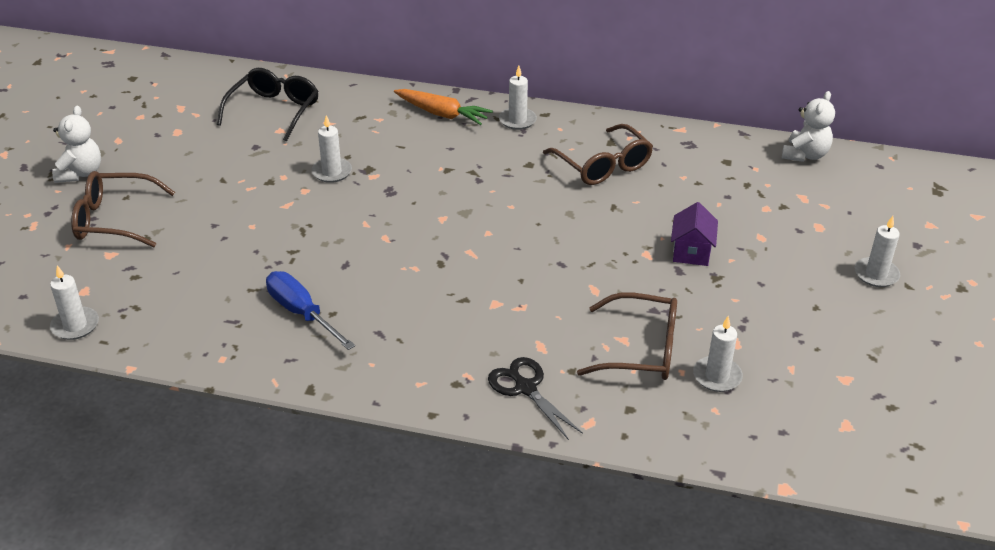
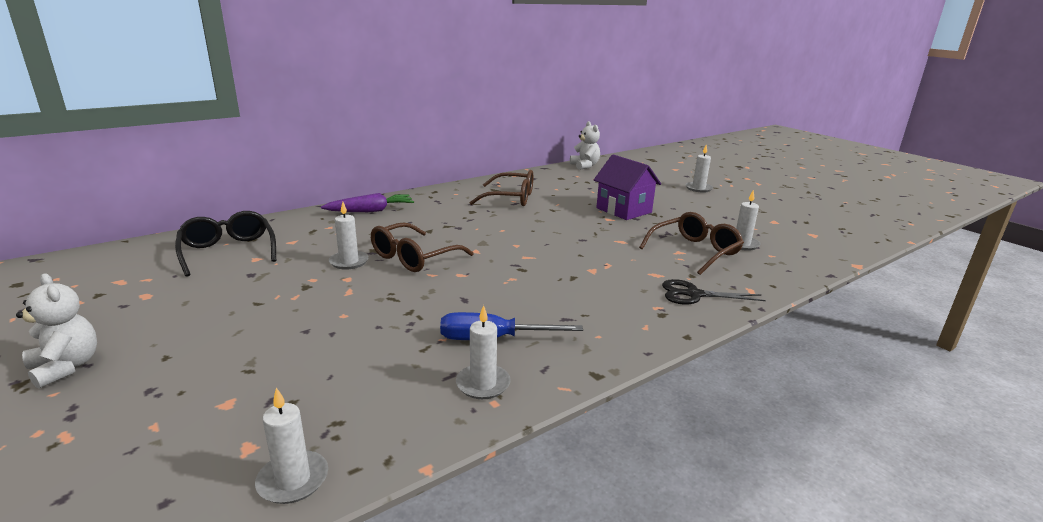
camera: 50 degrees left, 15 degrees down
brown glasses [71,171,175,247] -> brown glasses moved to [371,222,473,272]
orange carrot [394,89,493,125] -> purple carrot [321,193,414,212]
white candle [499,66,537,130] -> white candle moved to [456,305,511,399]
purple house [671,202,718,266] -> purple house [594,154,661,220], size x1.58

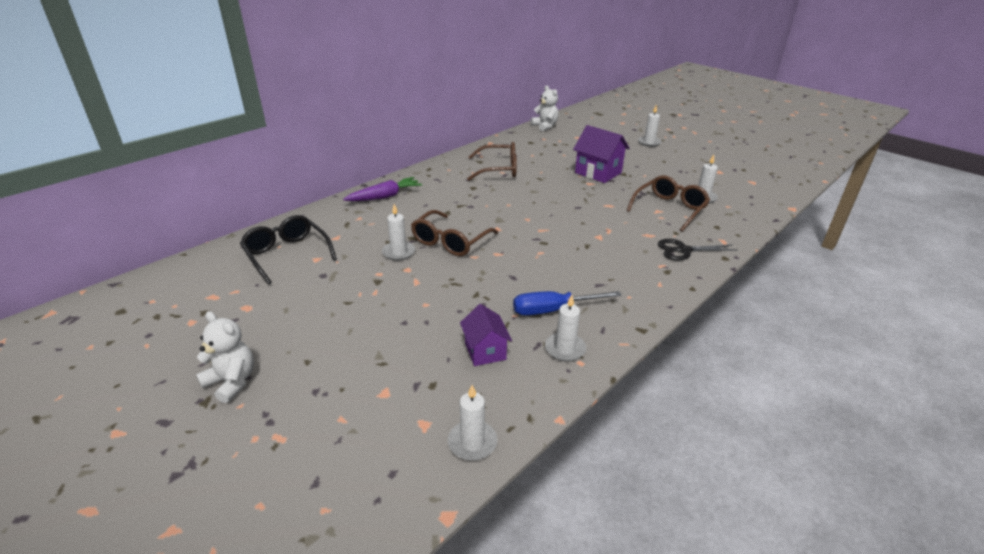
camera: 10 degrees left, 10 degrees up
none -> purple house [460,304,512,366]

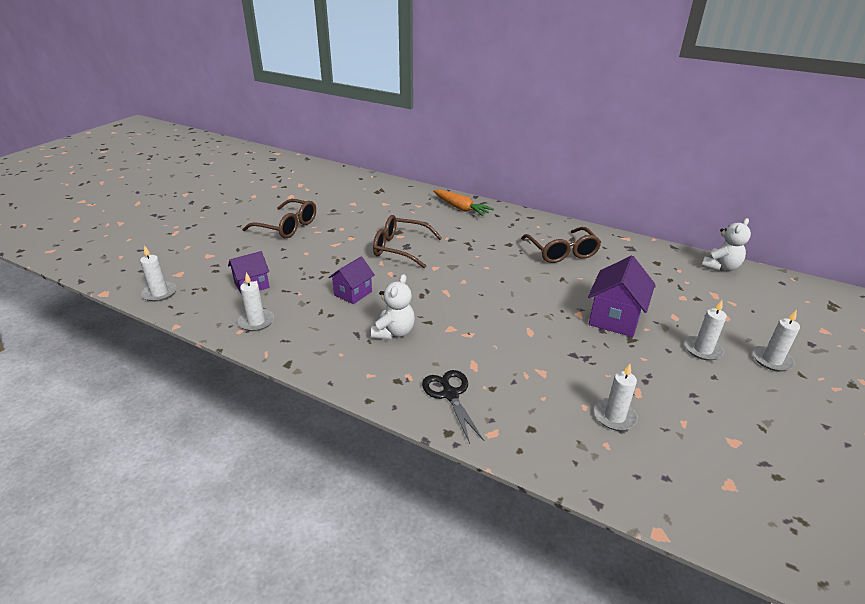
camera: 75 degrees right, 0 degrees up
white teddy bear [196,311,254,403] -> white teddy bear moved to [371,274,415,340]
black glasses [240,215,337,284] -> none
purple carrot [343,177,422,201] -> orange carrot [433,190,494,216]
white candle [382,204,415,261] -> white candle moved to [685,300,727,361]
blue screwdriver [513,291,622,315] -> none
brown glasses [626,175,710,232] -> brown glasses moved to [242,199,316,238]
none -> purple house [328,256,375,304]

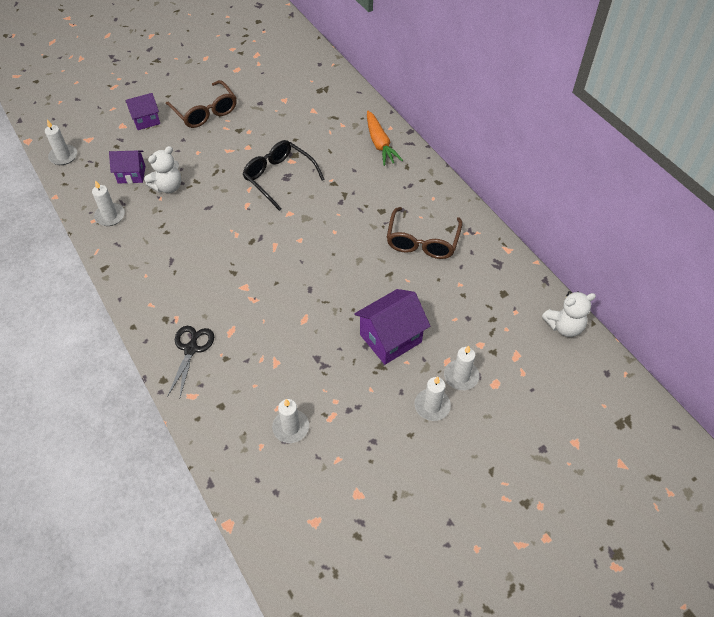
camera: 30 degrees right, 20 degrees up
purple house [328,256,375,304] -> purple house moved to [126,93,160,130]
white teddy bear [371,274,415,340] -> white teddy bear moved to [144,146,181,193]
brown glasses [373,215,442,268] -> black glasses [243,140,325,211]
white candle [753,310,800,372] -> white candle moved to [444,345,479,390]

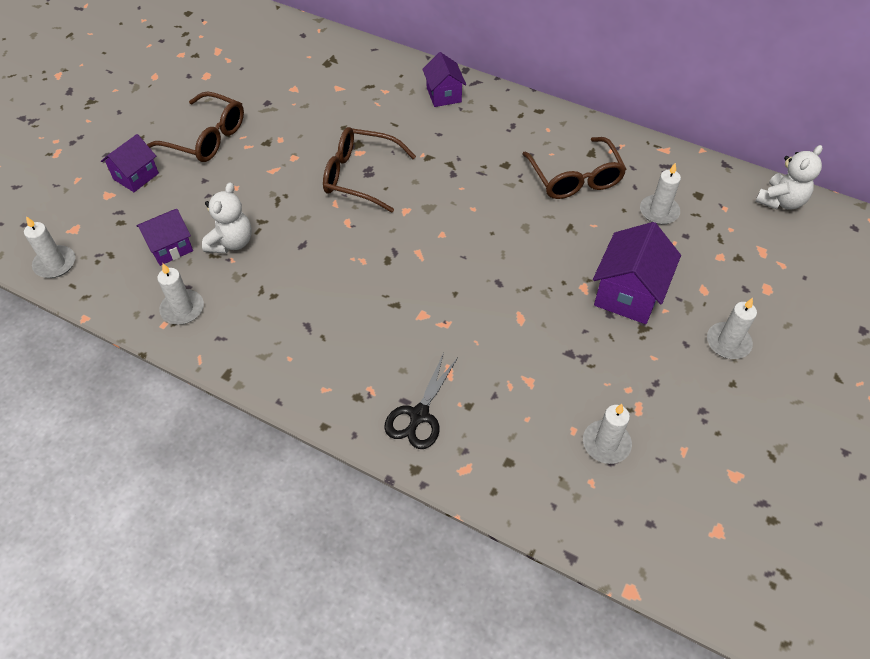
camera: 30 degrees left, 0 degrees up
black scissors [167,326,214,397] -> black scissors turned 135 degrees counterclockwise [384,353,458,449]
black glasses [243,140,325,211] -> brown glasses [323,127,416,213]
orange carrot [367,111,403,166] -> purple house [422,52,466,107]
white candle [444,345,479,390] -> white candle moved to [640,162,681,225]

